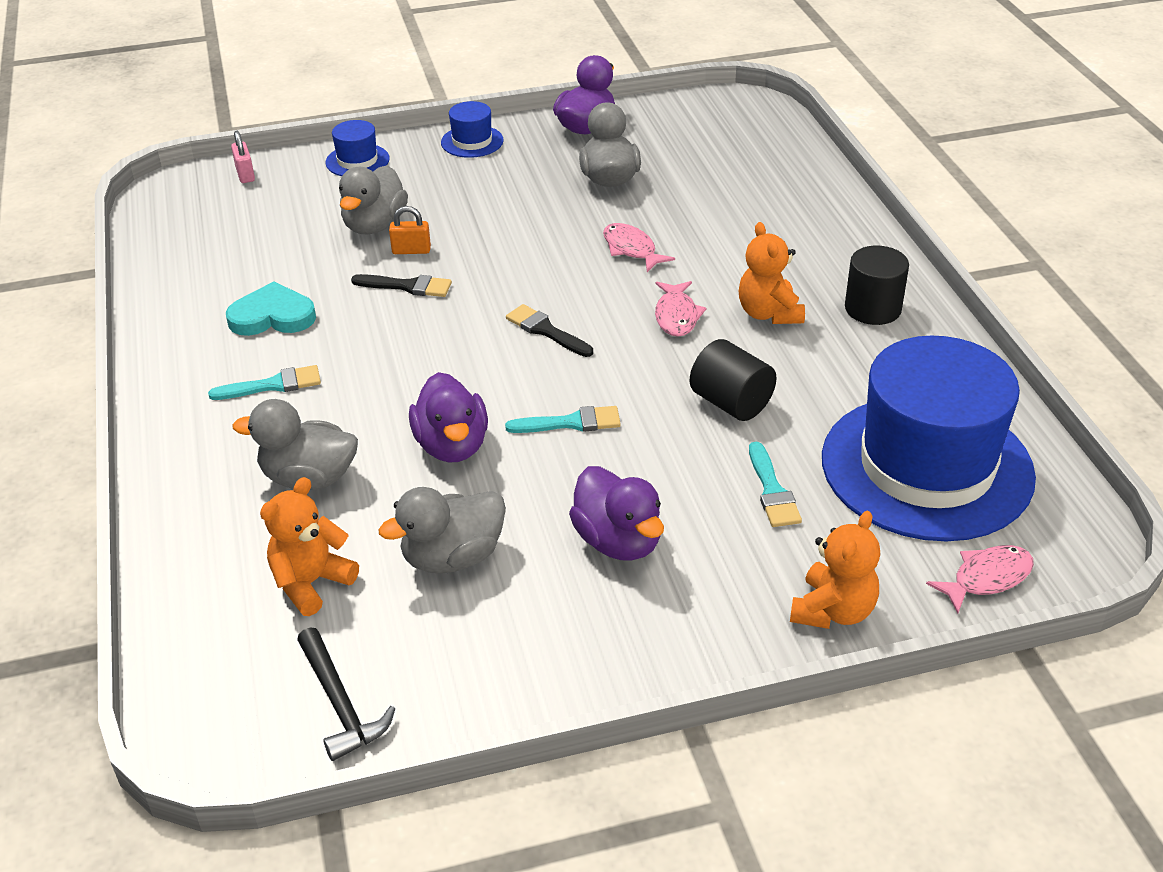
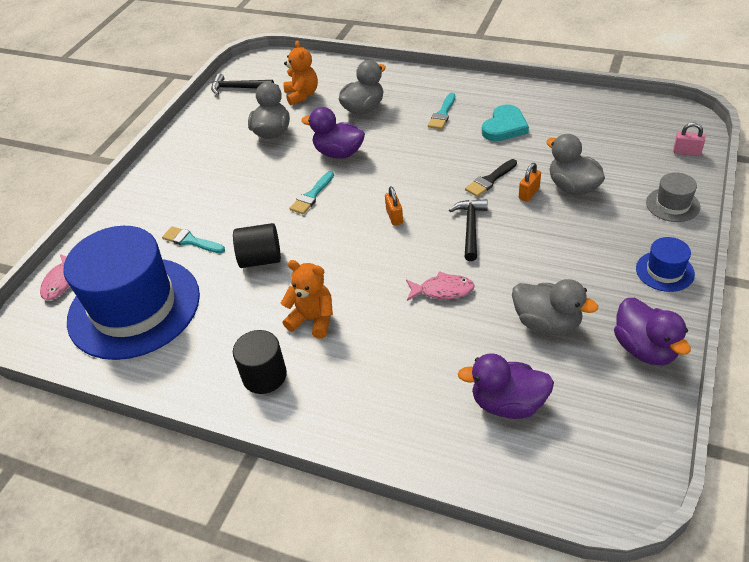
camera: 130 degrees right, 5 degrees up
blue hat [326,120,390,176] -> grey hat [646,173,700,222]
black brush [506,304,593,357] -> orange padlock [385,186,403,226]
purple duck [569,466,664,561] -> purple duck moved to [458,353,554,419]
pink fish [655,281,707,337] -> none
orange teddy bear [790,511,880,629] -> none
none -> black hammer [449,199,488,261]

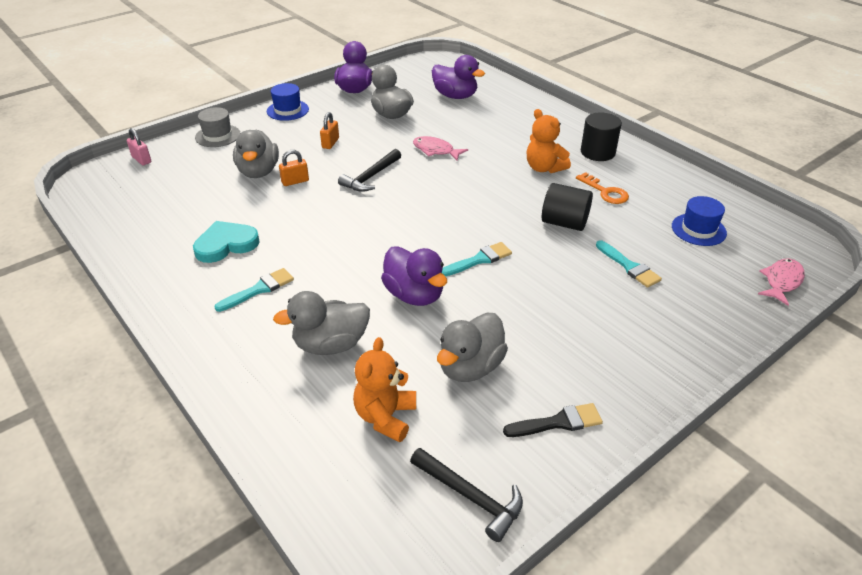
camera: 155 degrees left, 5 degrees down
blue hat [63,226,200,360] -> blue hat [672,196,727,246], size x0.41
orange padlock [385,186,403,226] -> orange padlock moved to [320,112,339,149]
black brush [465,159,517,197] -> black brush moved to [503,403,603,437]
none -> orange key [576,172,629,204]

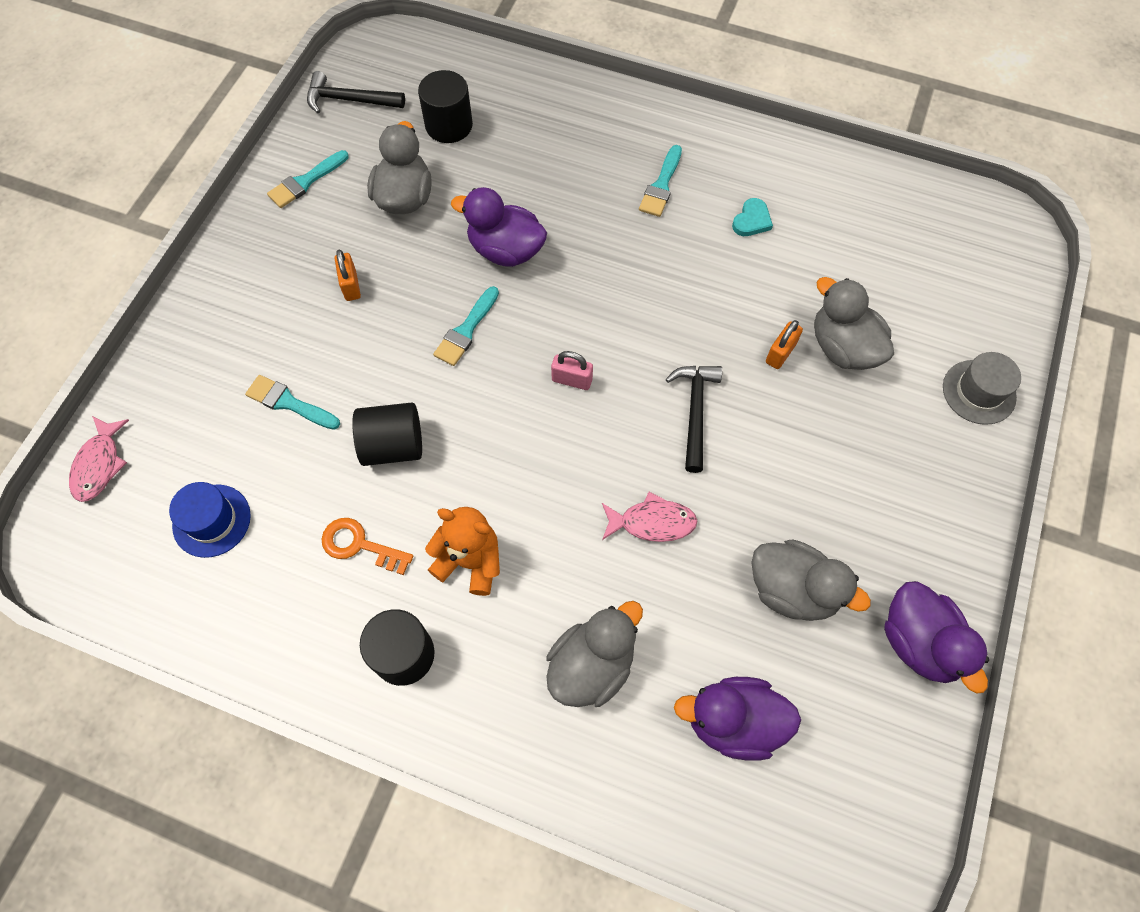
camera: 150 degrees right, 25 degrees up
pink padlock [127,128,151,165] -> pink padlock moved to [551,351,593,390]
turquoise heart [193,221,260,263] -> turquoise heart [732,198,773,236], size x0.58
blue hat [267,83,309,121] -> none
grey duck [273,291,370,355] -> grey duck moved to [546,601,643,707]
orange padlock [320,112,339,149] -> orange padlock moved to [334,250,361,301]
orange teddy bear [353,337,416,442] -> black cylinder [418,70,473,143]
black brush [503,403,603,437] -> turquoise brush [267,150,348,208]

